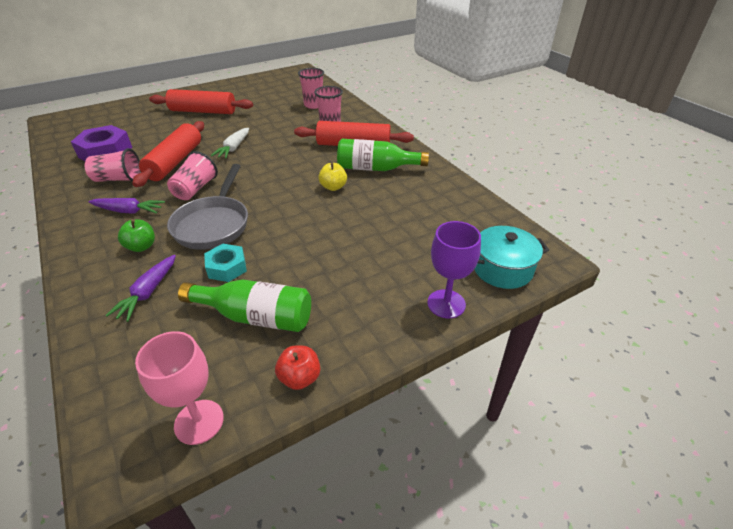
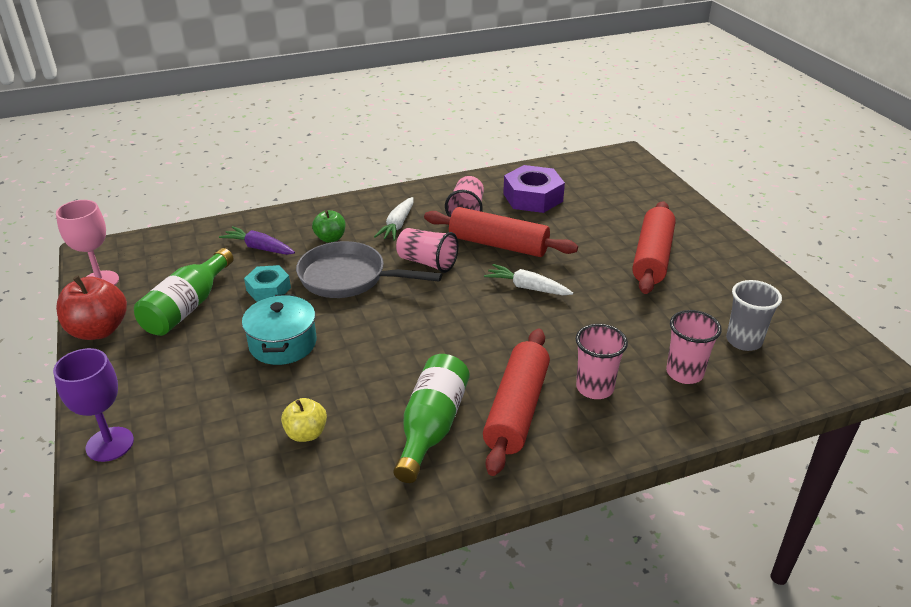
camera: 100 degrees right, 5 degrees down
purple carrot [89,198,165,214] -> white carrot [374,197,414,241]
red apple [275,345,320,390] -> red apple [56,275,127,340], size x1.67
yellow apple [319,162,347,191] -> yellow apple moved to [281,398,327,442]
turquoise pot [475,226,549,289] -> turquoise pot moved to [242,294,316,365]
none -> grey cup [726,280,782,351]

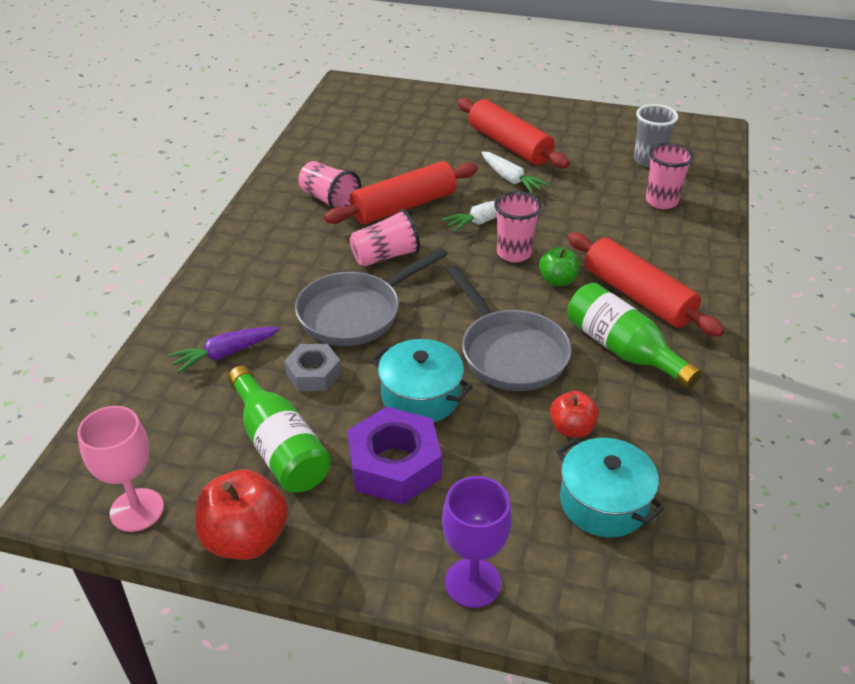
camera: 55 degrees left, 5 degrees up
turquoise nut [244,265,291,301] -> grey nut [284,344,341,391]
yellow apple [281,398,327,442] -> red apple [550,391,599,438]
green apple [312,210,346,243] -> green apple moved to [539,247,579,286]
white carrot [374,197,414,241] -> white carrot moved to [481,151,549,194]
purple nut [503,165,565,213] -> purple nut moved to [348,407,442,505]
pink cup [576,324,628,399] -> pink cup moved to [494,191,542,262]
none -> grey pan [446,266,571,391]
none -> turquoise pot [556,438,665,537]

